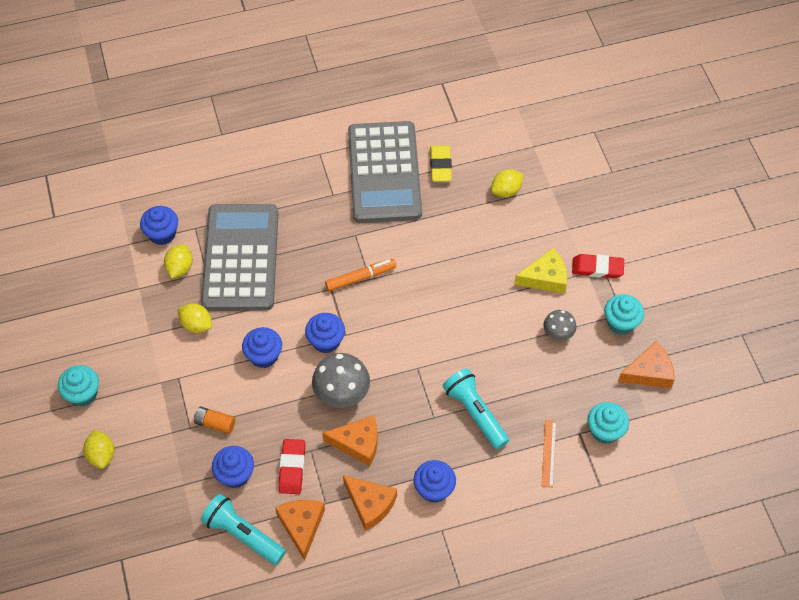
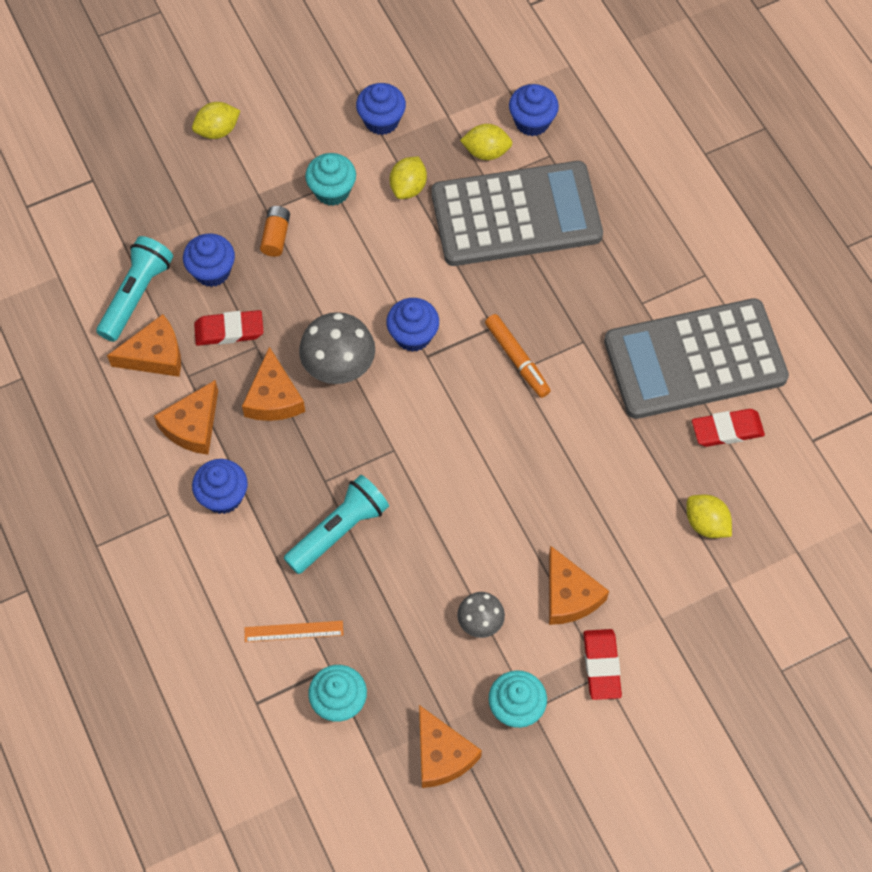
camera: 80 degrees right, 5 degrees up
turquoise cupcake [58,365,99,407] -> turquoise cupcake moved to [305,153,356,206]
blue cupcake [242,327,282,368] -> blue cupcake moved to [356,83,406,135]
yellow eraser [430,145,452,181] -> red eraser [692,409,765,447]
yellow cheese [514,248,567,294] -> orange cheese [549,545,609,625]

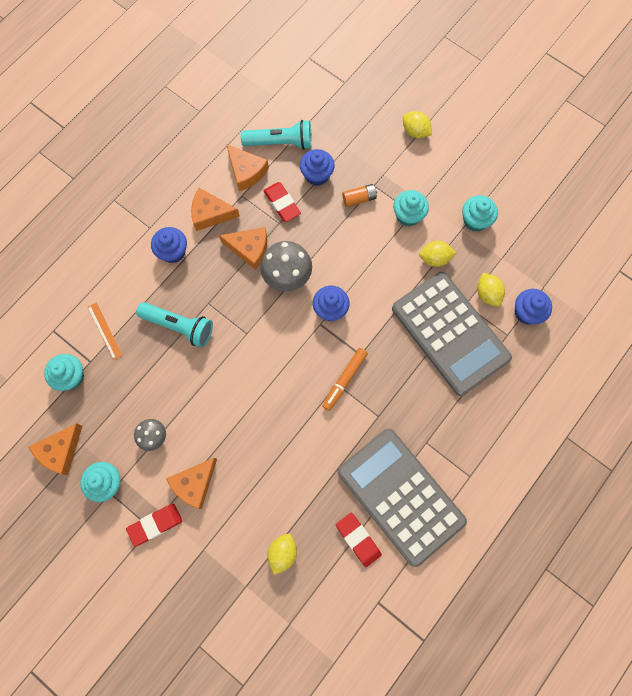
camera: 65 degrees right, 10 degrees up
orange cheese [242,347,305,421] -> orange cheese turned 135 degrees counterclockwise [219,227,267,270]
blue cupcake [356,83,406,135] -> turquoise cupcake [462,195,498,232]

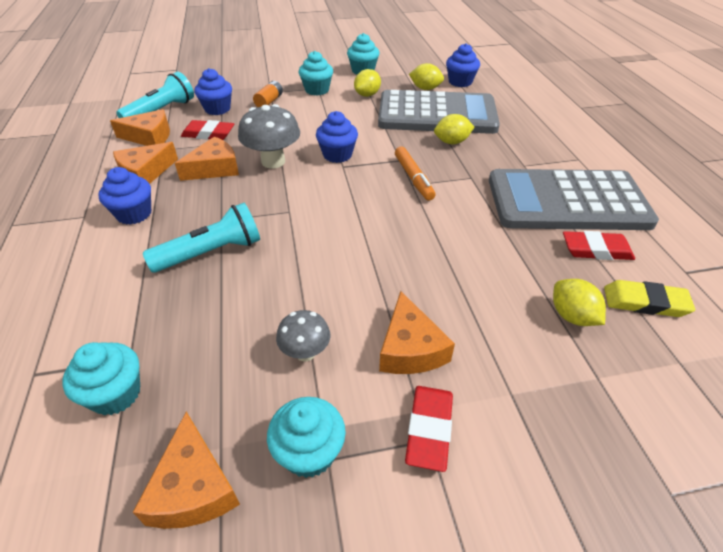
camera: 50 degrees left, 30 degrees down
orange ruler [88,303,122,360] -> none
yellow lemon [403,111,432,138] -> yellow lemon moved to [434,114,474,144]
none -> yellow eraser [604,280,695,317]

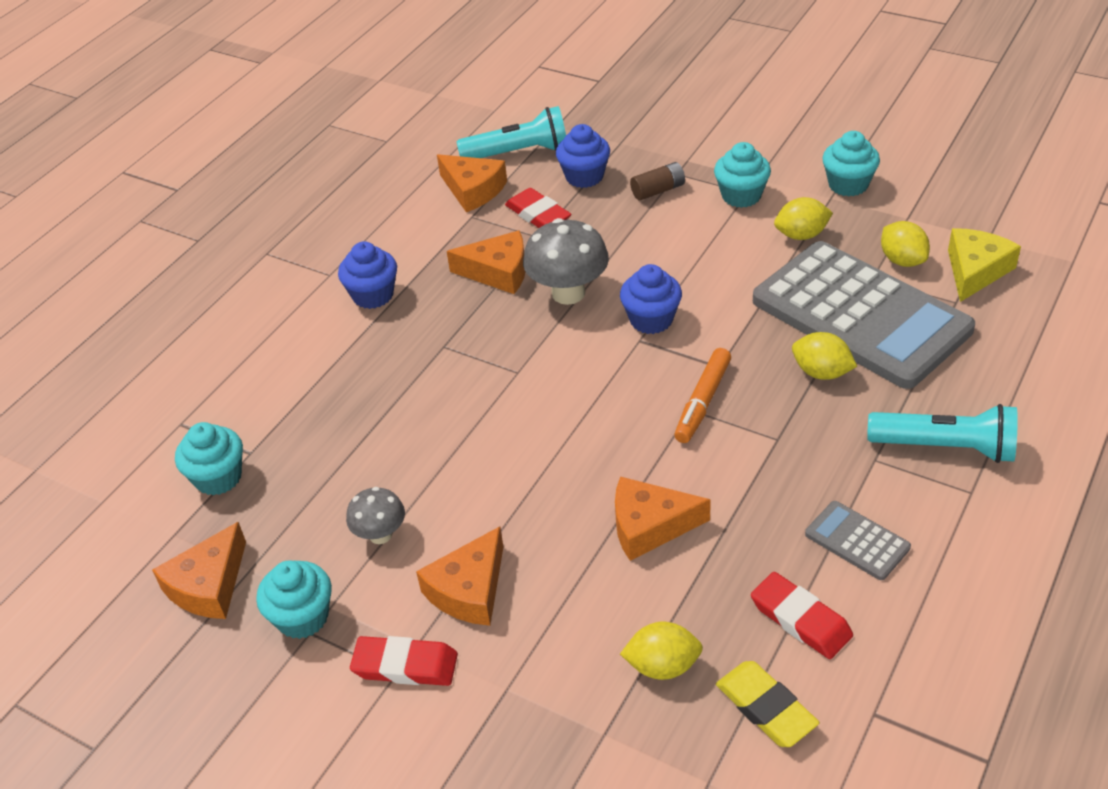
camera: 45 degrees right, 0 degrees up
orange cheese [113,142,178,184] -> orange cheese moved to [615,476,711,561]
turquoise flashlight [143,203,260,273] -> turquoise flashlight moved to [867,404,1018,463]
orange battery [253,81,283,107] -> brown battery [630,162,685,201]
red eraser [405,386,453,472] -> red eraser turned 45 degrees clockwise [350,636,458,686]
blue cupcake [446,43,480,87] -> yellow cheese [948,228,1021,302]
grey calculator [489,169,659,230] -> grey calculator [805,501,911,580], size x0.40
yellow lemon [553,279,606,326] -> yellow lemon turned 75 degrees clockwise [620,622,703,680]

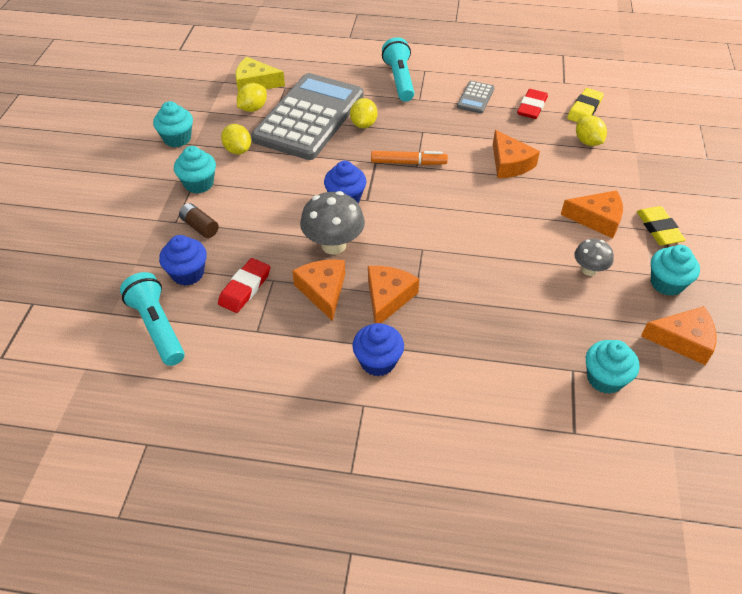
camera: 115 degrees left, 5 degrees up
red eraser [350,636,458,686] -> yellow eraser [637,206,686,245]
orange cheese [437,154,507,212] -> orange cheese moved to [368,266,419,323]

